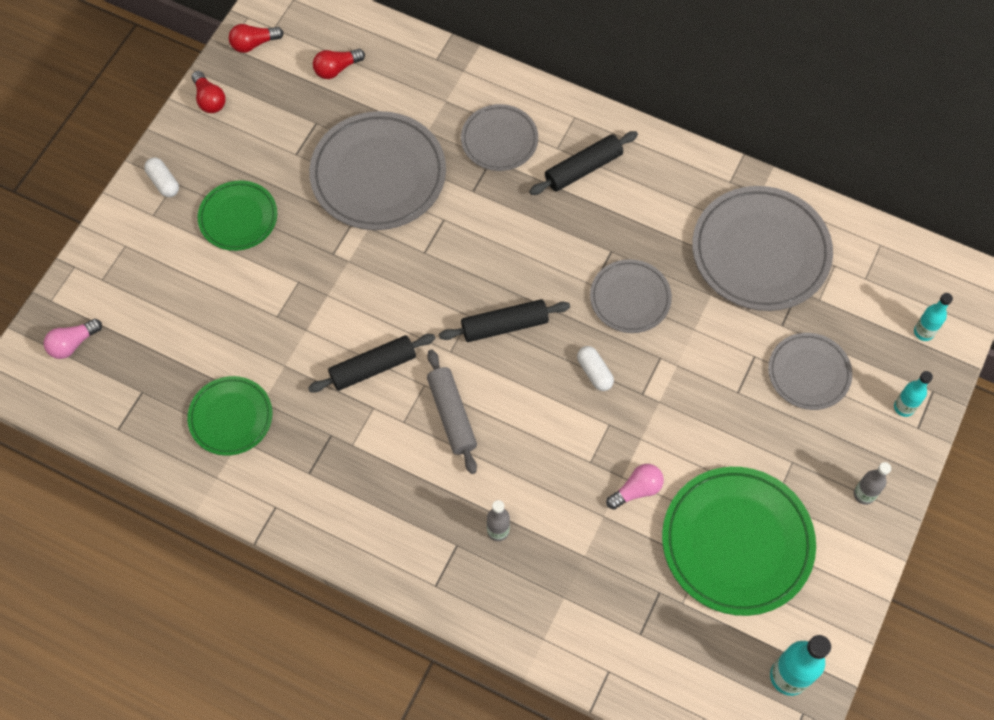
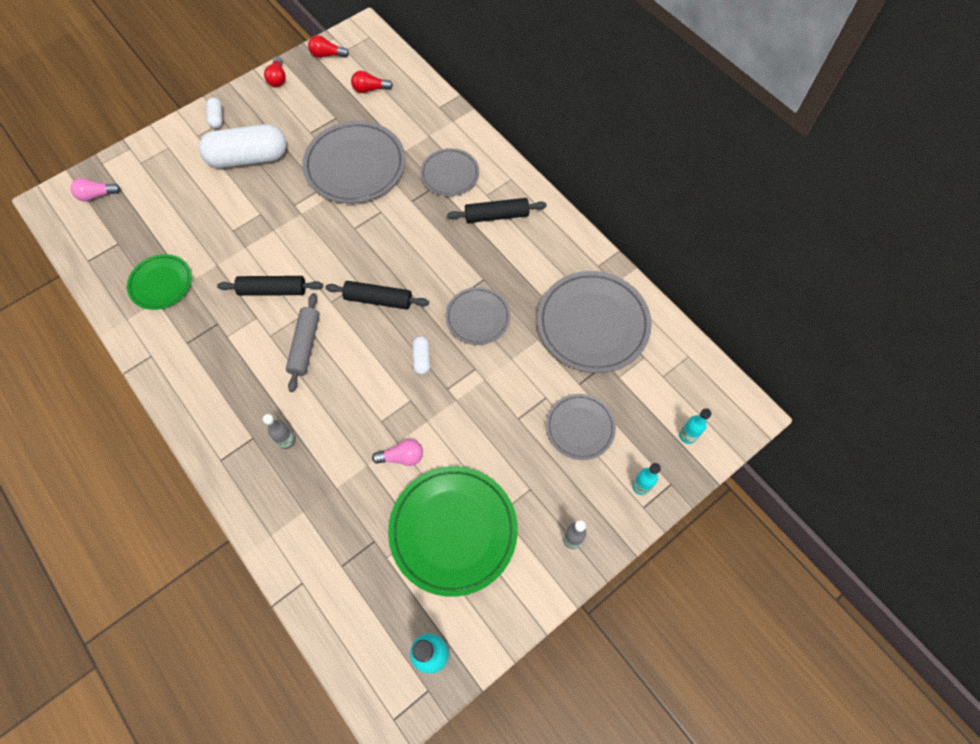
camera: 25 degrees right, 0 degrees up
green plate [198,180,277,251] -> white capsule [199,124,286,168]

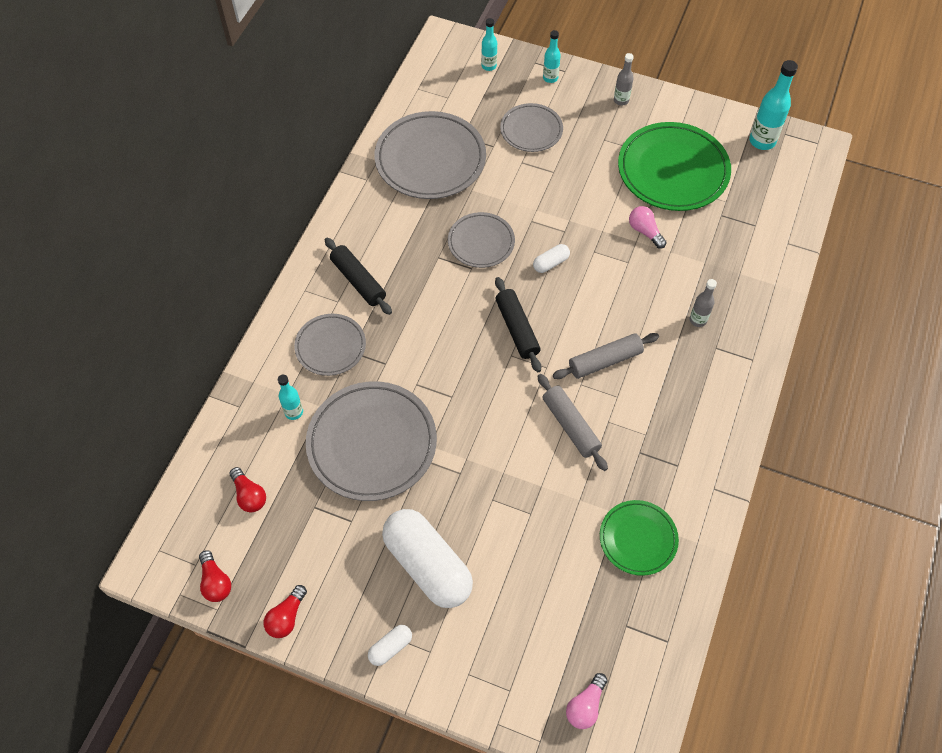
camera: 120 degrees left, 5 degrees down
pink light bulb [70,178,121,201] -> pink light bulb turned 75 degrees clockwise [566,673,607,729]
black rolling pin [217,276,323,296] -> grey rolling pin [538,374,608,471]
red light bulb [264,56,286,87] -> red light bulb turned 150 degrees clockwise [264,585,307,638]
none -> turquoise bottle [278,375,303,420]

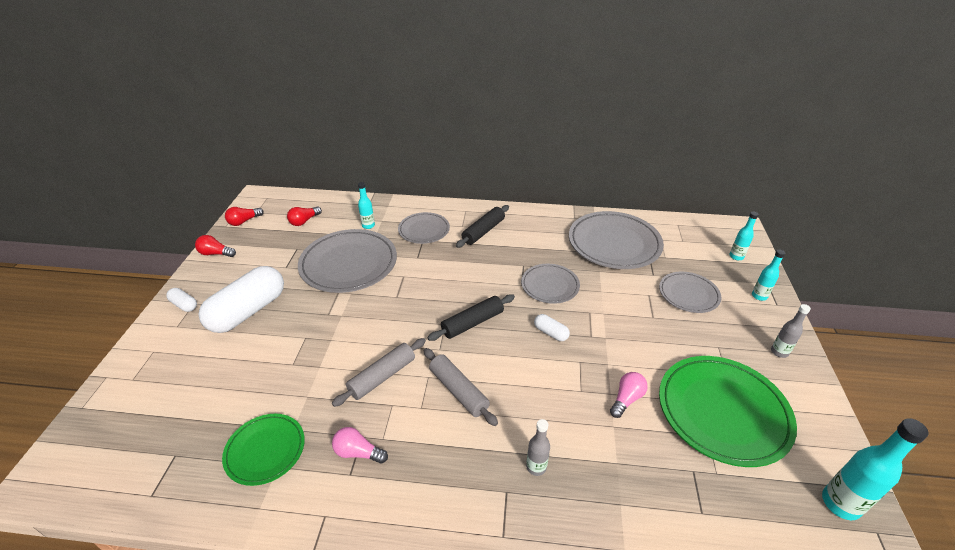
camera: 75 degrees right, 20 degrees down
pink light bulb [566,673,607,729] -> pink light bulb moved to [332,427,388,464]

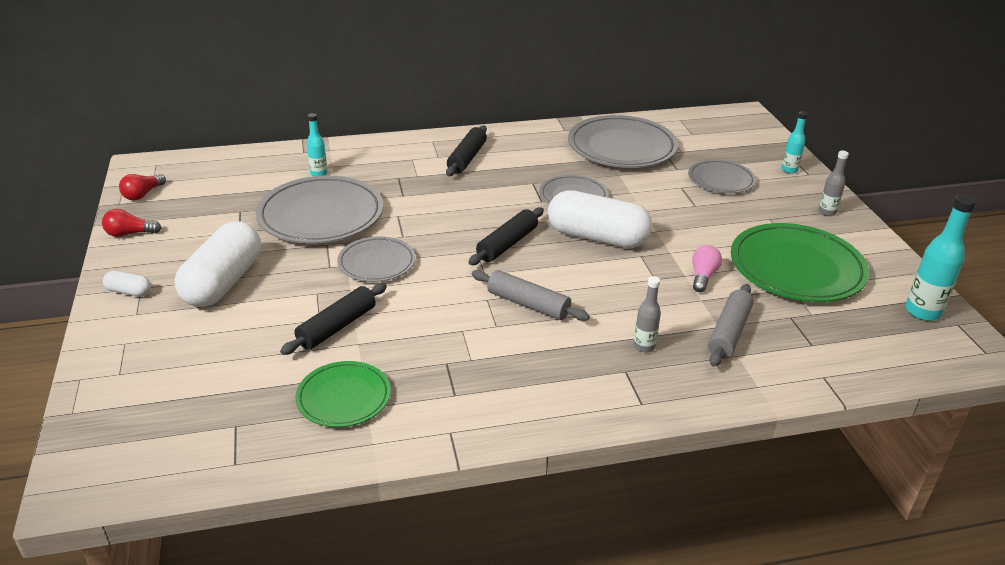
camera: 20 degrees left, 5 degrees down
red light bulb [287,206,322,226] -> none
grey rolling pin [332,338,426,407] -> grey rolling pin moved to [708,284,754,367]
pink light bulb [332,427,388,464] -> none
grey plate [398,212,450,244] -> grey plate moved to [337,236,416,282]
white capsule [534,314,570,341] -> white capsule [548,190,653,248], size x2.34
turquoise bottle [729,212,759,260] -> none
none -> black rolling pin [280,283,387,355]

